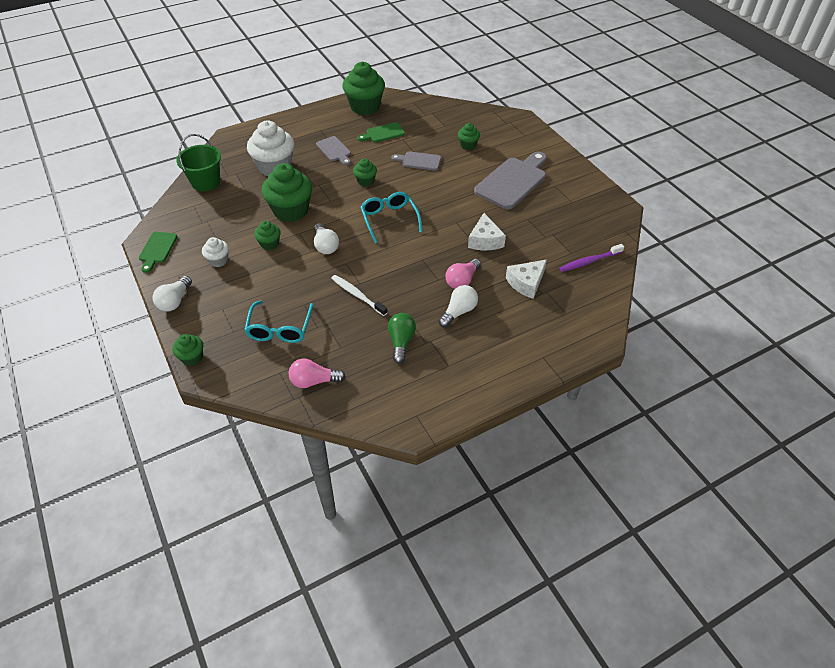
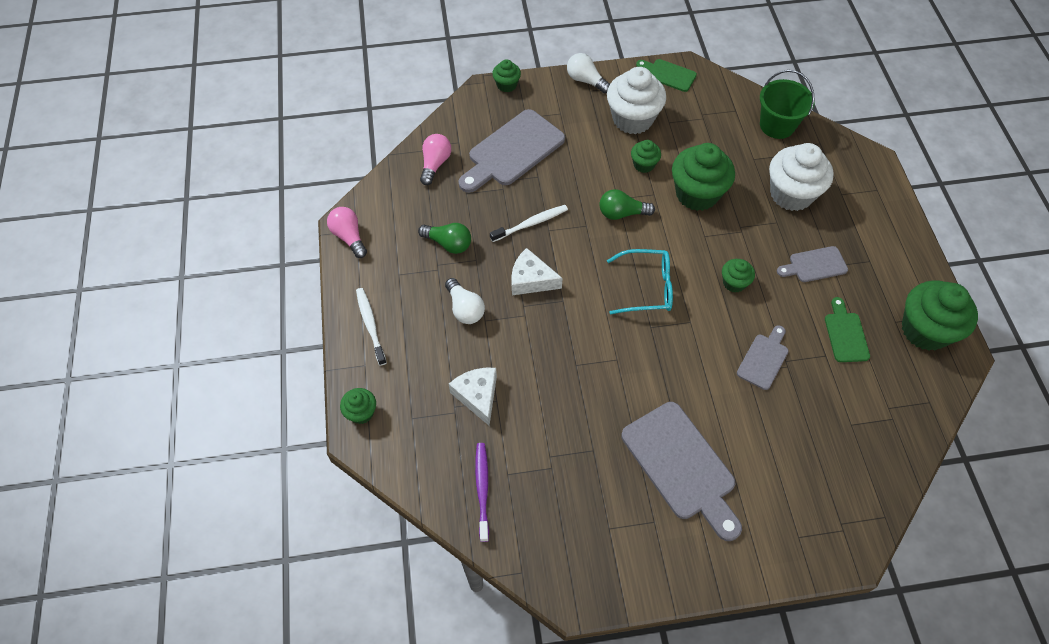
camera: 110 degrees right, 10 degrees up
white cupcake [202,237,229,267] -> white cupcake [607,67,666,134], size x2.00
turquoise glasses [244,300,313,343] -> grey cutting board [458,109,565,193]
white light bulb [314,223,339,254] -> green light bulb [599,189,655,220]
pink light bulb [446,259,481,289] -> pink light bulb moved to [327,207,367,258]
green cupcake [458,123,480,150] -> green cupcake moved to [340,388,376,424]
white cheese [468,213,506,250] -> white cheese moved to [511,248,563,295]
none -> white toothbrush [356,288,387,366]

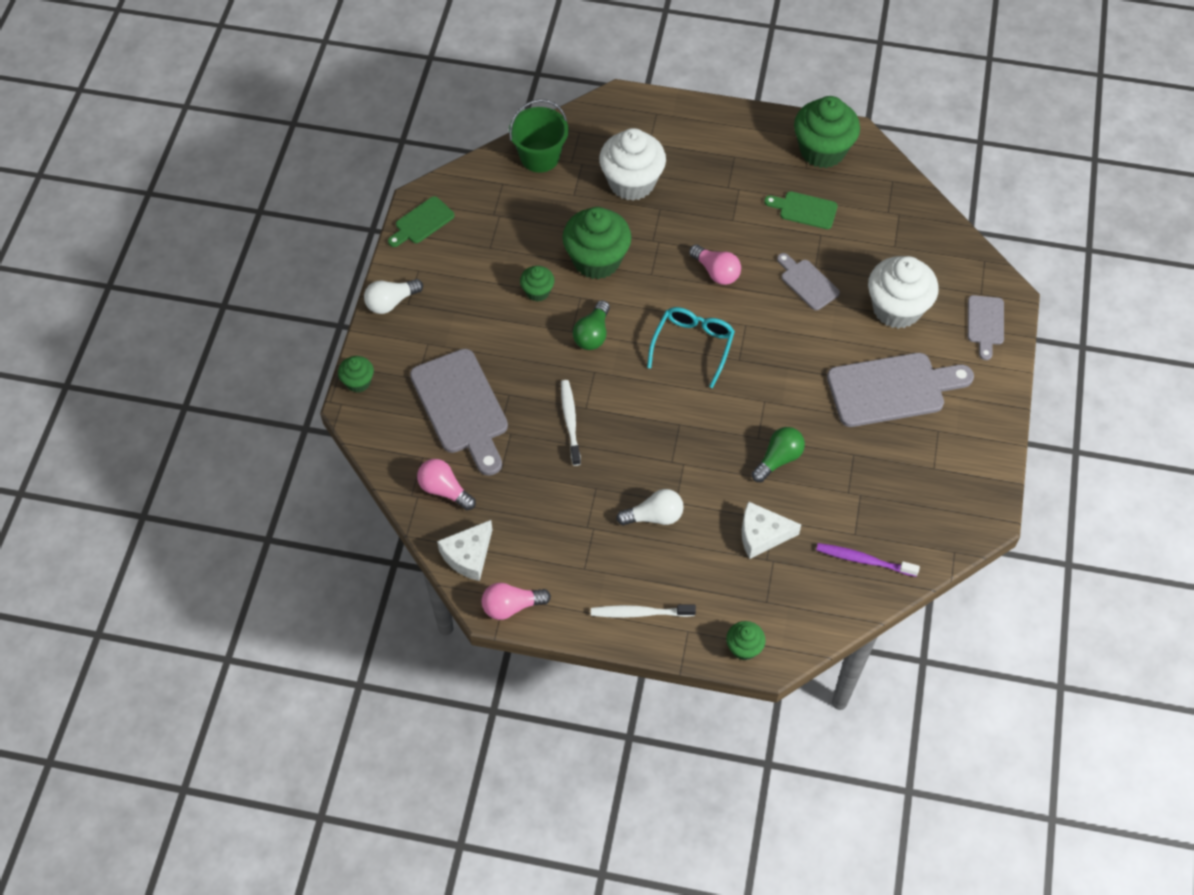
camera: 70 degrees left, 0 degrees up
green light bulb [418,223,471,254] -> green light bulb moved to [752,427,805,482]
white cheese [511,248,563,295] -> white cheese moved to [437,520,492,581]
white cupcake [607,67,666,134] -> white cupcake moved to [868,256,939,329]
green cupcake [722,259,755,293] -> pink light bulb [689,244,741,285]
grey cutting board [777,246,848,282] -> grey cutting board moved to [968,295,1004,360]

